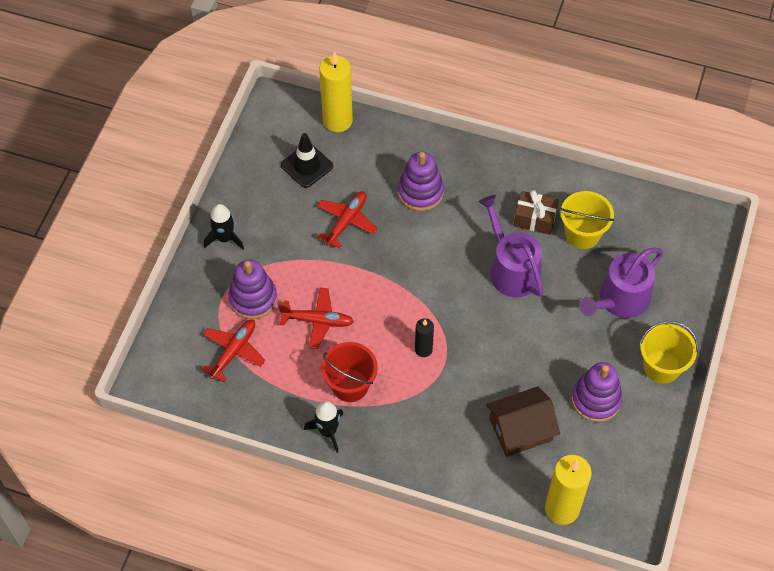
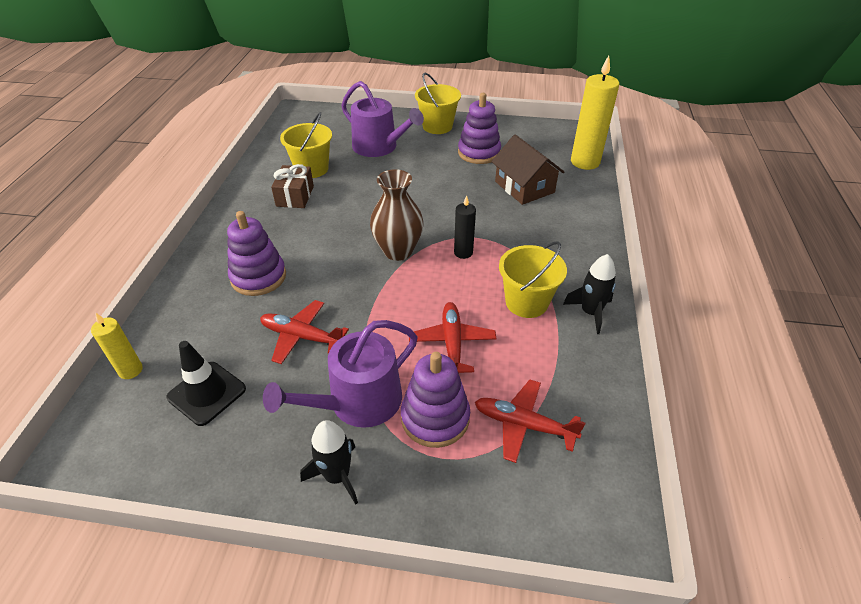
camera: 100 degrees left, 15 degrees down
yellow candle [319,52,353,132] -> yellow candle [91,312,143,379], size x0.54
red bucket [321,342,378,402] -> yellow bucket [499,241,567,318]
purple watering can [479,195,544,297] -> purple watering can moved to [263,320,417,428]
none -> brown vase [370,169,423,261]

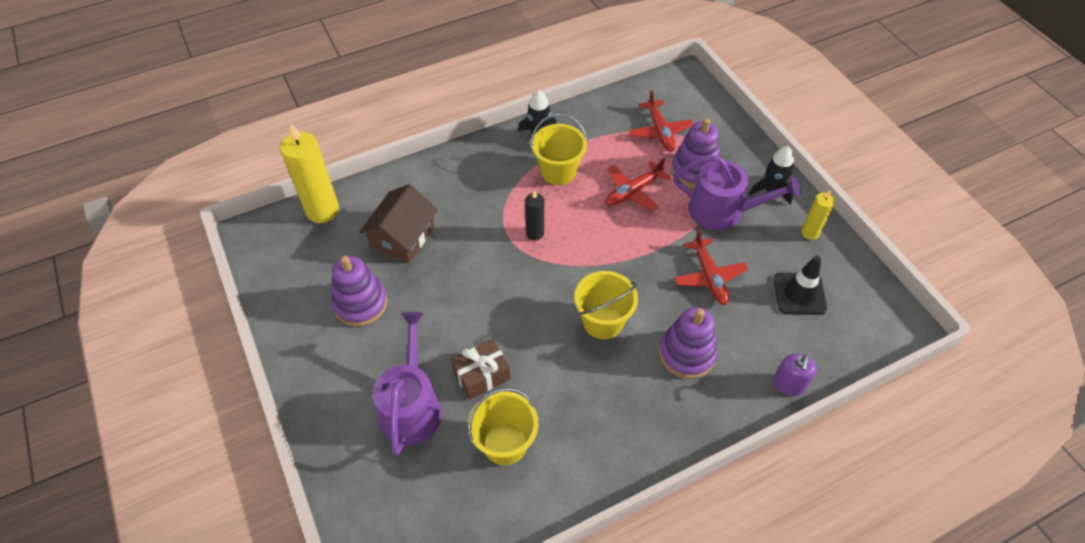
camera: 125 degrees left, 10 degrees up
yellow candle [91,312,143,379] -> yellow candle moved to [801,189,835,240]
brown gift [271,164,314,208] -> brown gift moved to [451,339,511,400]
brown vase [370,169,423,261] -> none
yellow bucket [415,72,461,134] -> yellow bucket moved to [574,271,638,339]
none -> purple soap dispenser [773,354,817,396]

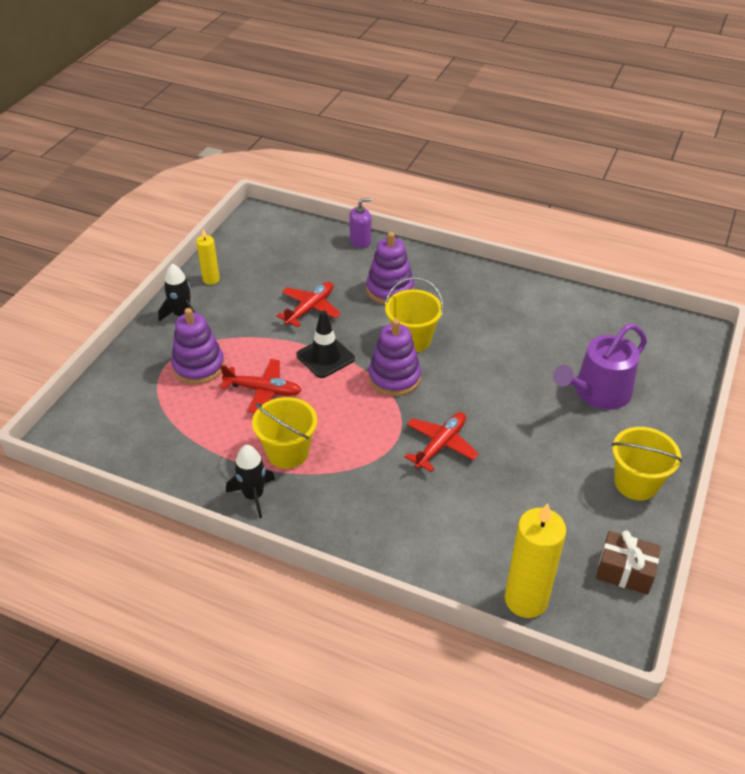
camera: 130 degrees left, 10 degrees down
purple stacking toy [331,256,388,326] -> purple stacking toy moved to [368,319,421,396]
brown house [359,184,438,263] -> none
brown gift [451,339,511,400] -> brown gift moved to [596,530,661,595]
yellow bucket [468,388,539,465] -> yellow bucket moved to [611,427,682,501]
black candle [525,190,544,240] -> none
red plane [629,90,693,152] -> red plane moved to [405,412,479,472]
purple watering can [673,155,801,231] -> none
black traffic cone [774,256,827,315] -> black traffic cone moved to [296,311,355,378]

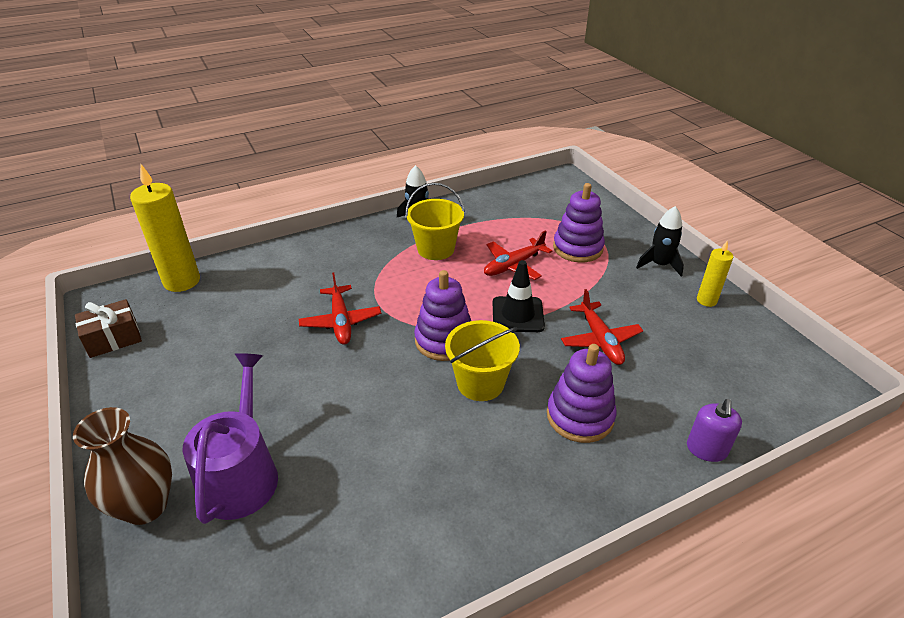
camera: 130 degrees right, 5 degrees down
yellow bucket [611,427,682,501] -> none
none -> brown vase [73,407,172,525]

